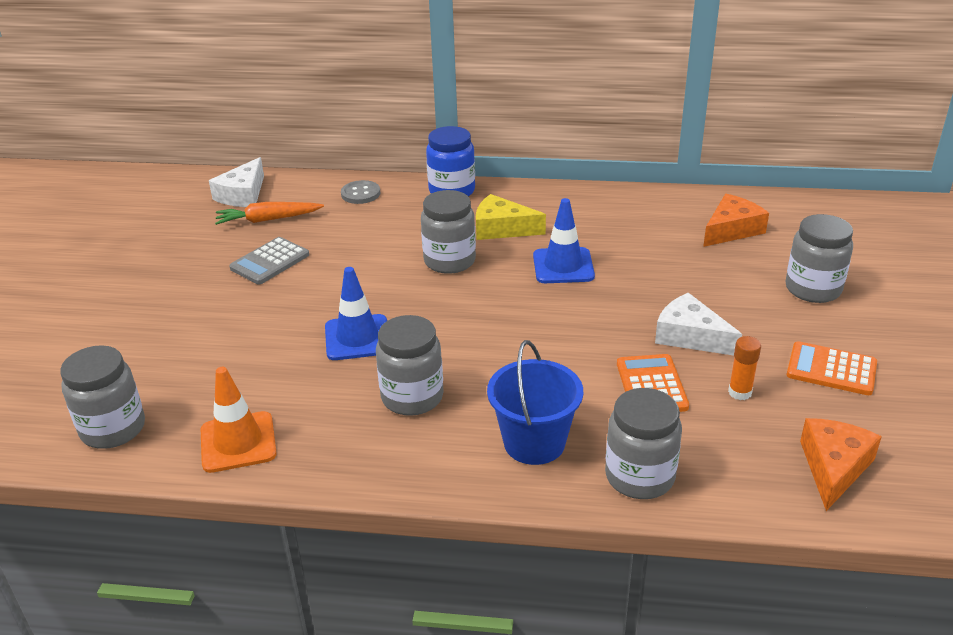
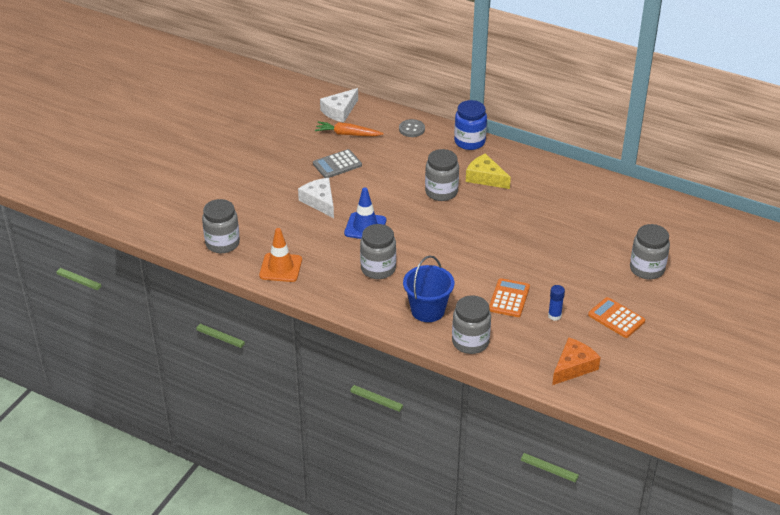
camera: 20 degrees right, 5 degrees up
blue traffic cone [533,198,595,283] -> none
white cheese [655,293,742,356] -> white cheese moved to [298,178,334,218]
orange cheese [703,194,769,247] -> none
orange glue stick [728,336,761,400] -> blue glue stick [548,285,565,321]

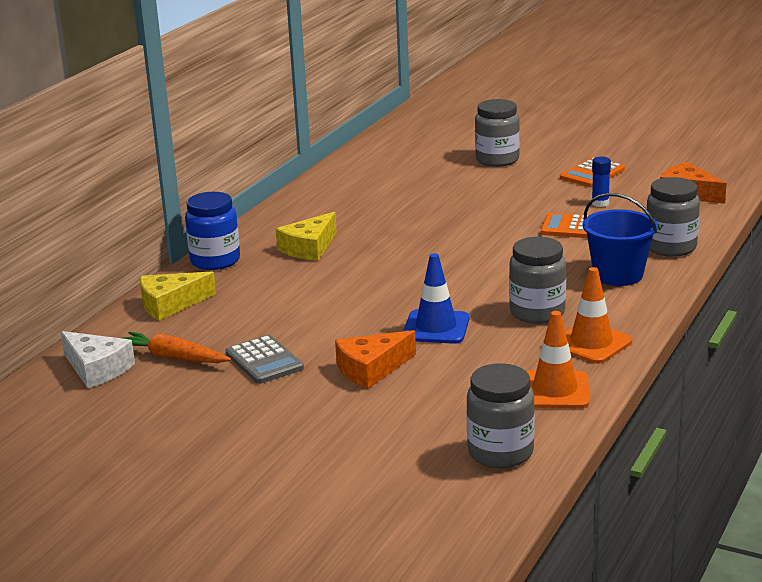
camera: 90 degrees left, 15 degrees down
white cheese [298,178,334,218] -> orange cheese [335,330,416,389]
orange carrot [315,122,384,136] -> orange carrot turned 105 degrees clockwise [122,332,231,363]
grey button [399,119,425,137] -> yellow cheese [140,272,216,321]
grey jar [425,149,459,201] -> none
none -> orange traffic cone [565,267,632,364]

